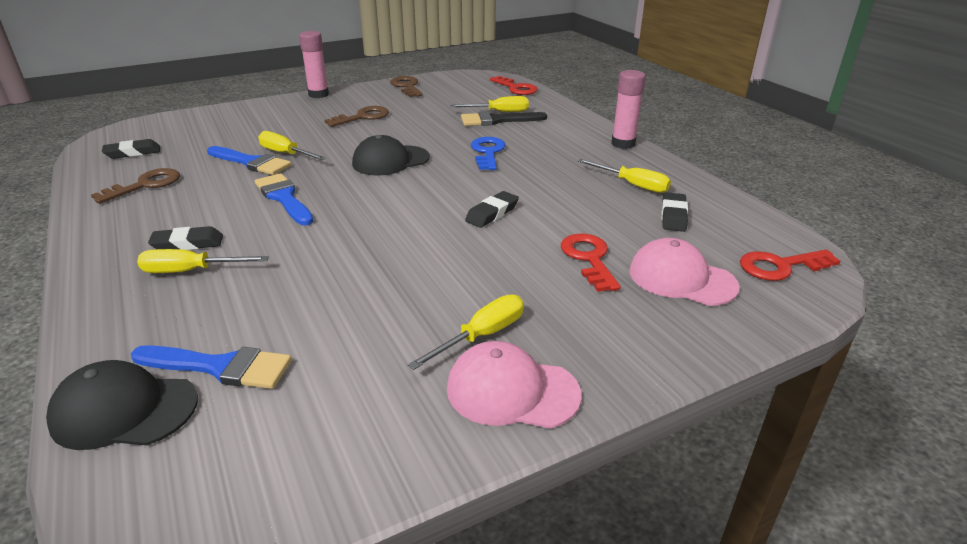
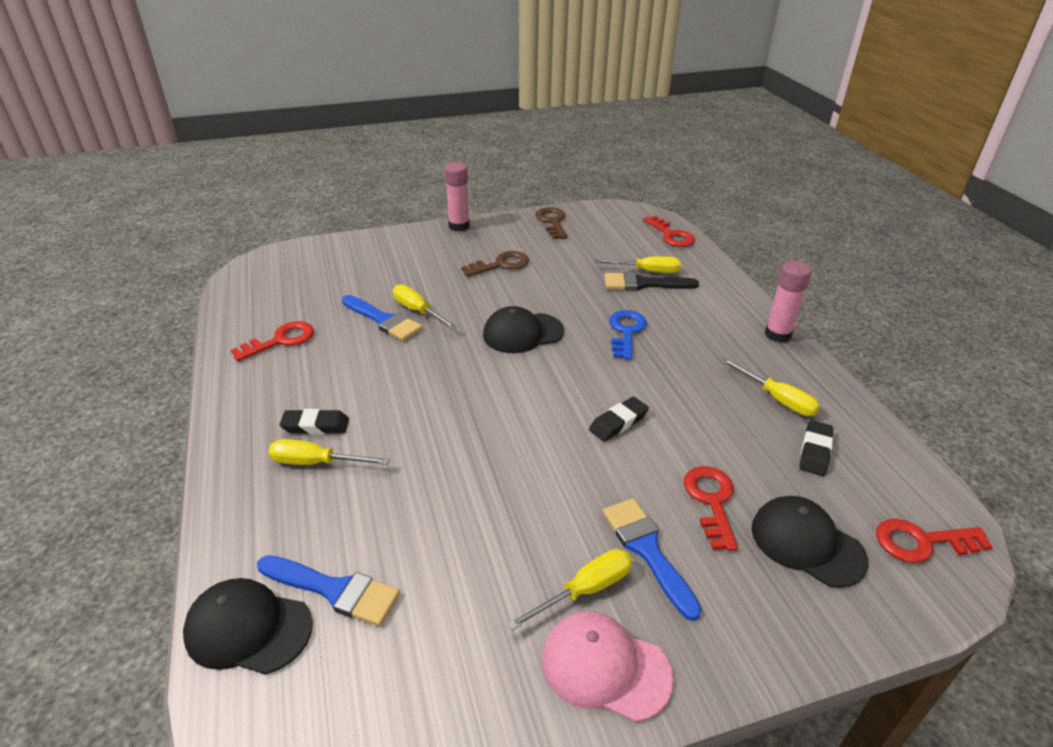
camera: 10 degrees right, 5 degrees up
brown key [91,168,180,204] -> red key [231,321,314,362]
black eraser [102,139,160,159] -> none
blue brush [255,173,313,225] -> blue brush moved to [603,498,702,621]
pink cap [629,238,740,306] -> black cap [751,496,868,588]

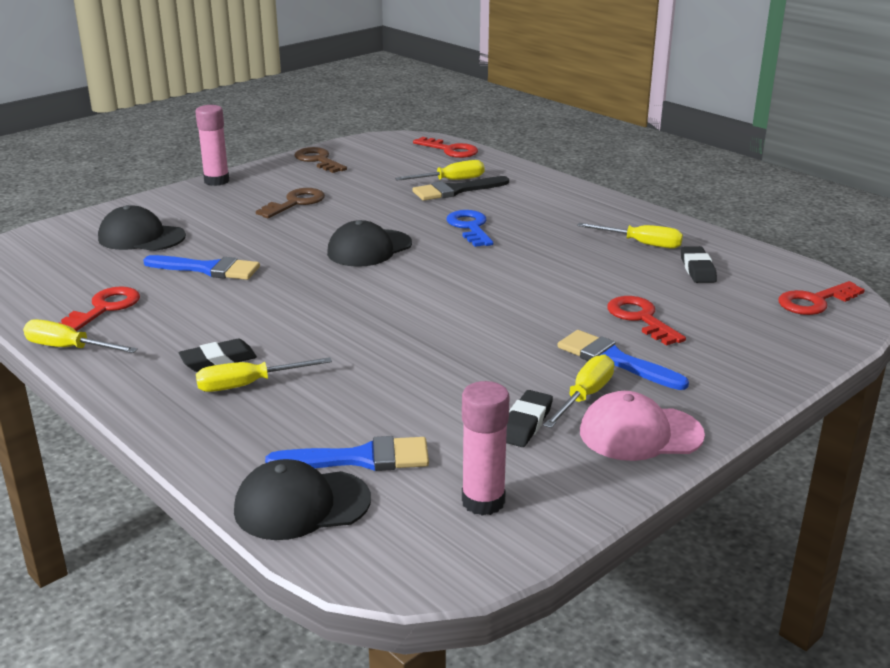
camera: 25 degrees left, 10 degrees down
yellow screwdriver [393,284,458,329] -> yellow screwdriver moved to [23,319,138,353]
black eraser [589,397,649,442] -> black eraser moved to [506,390,553,447]
black cap [751,496,868,588] -> black cap moved to [98,205,186,251]
pink glue stick [765,261,812,343] -> pink glue stick moved to [462,381,510,516]

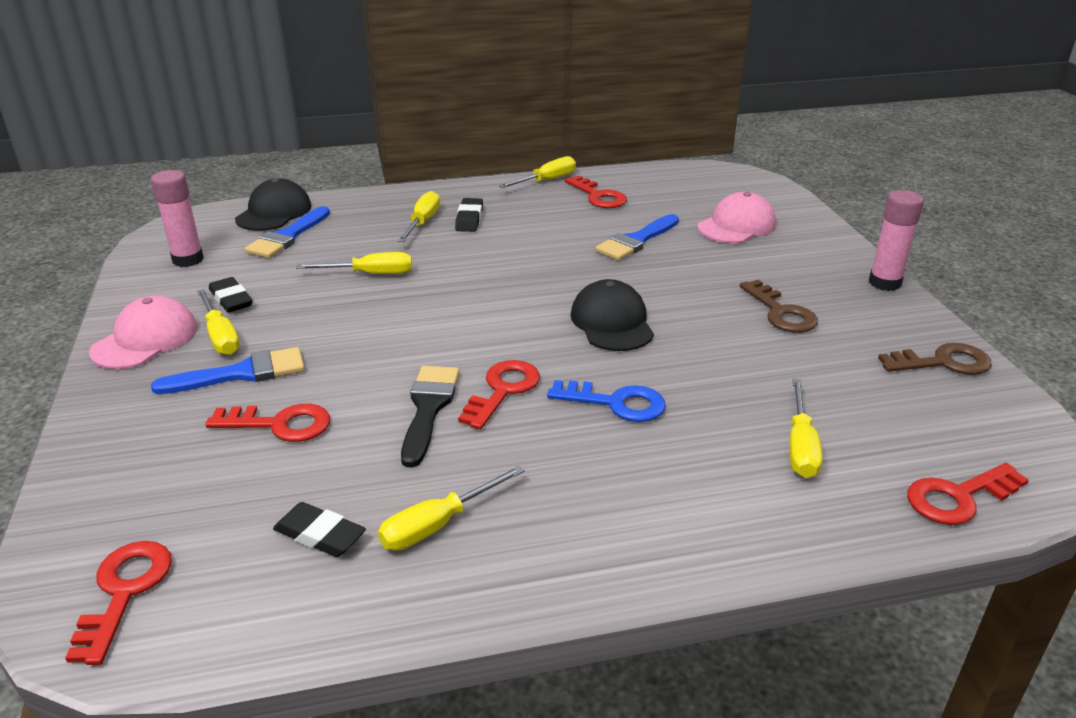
camera: 120 degrees right, 5 degrees up
black cap [98,205,186,251] -> pink cap [698,192,776,243]
black brush [413,176,509,201] -> black brush moved to [401,366,460,468]
none -> yellow screwdriver [296,252,412,274]
none -> red key [458,360,540,430]

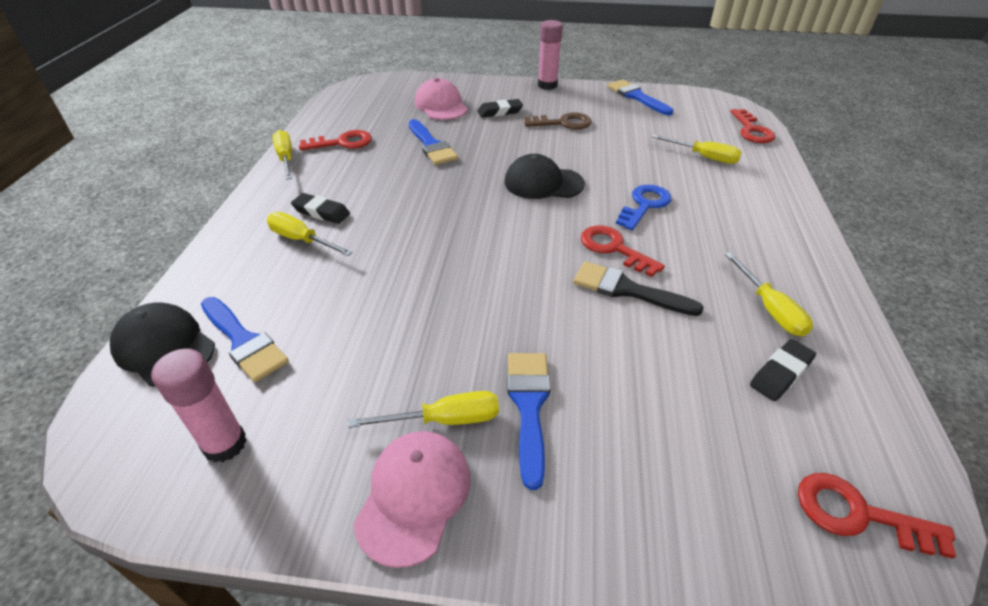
camera: 70 degrees left, 10 degrees up
pink cap [89,296,197,369] -> pink cap turned 60 degrees clockwise [353,431,471,568]
red key [206,404,330,442] -> none
black eraser [209,277,253,313] -> black eraser moved to [477,99,523,118]
yellow screwdriver [296,252,412,274] -> none
brown key [878,343,992,375] -> blue brush [607,79,673,116]

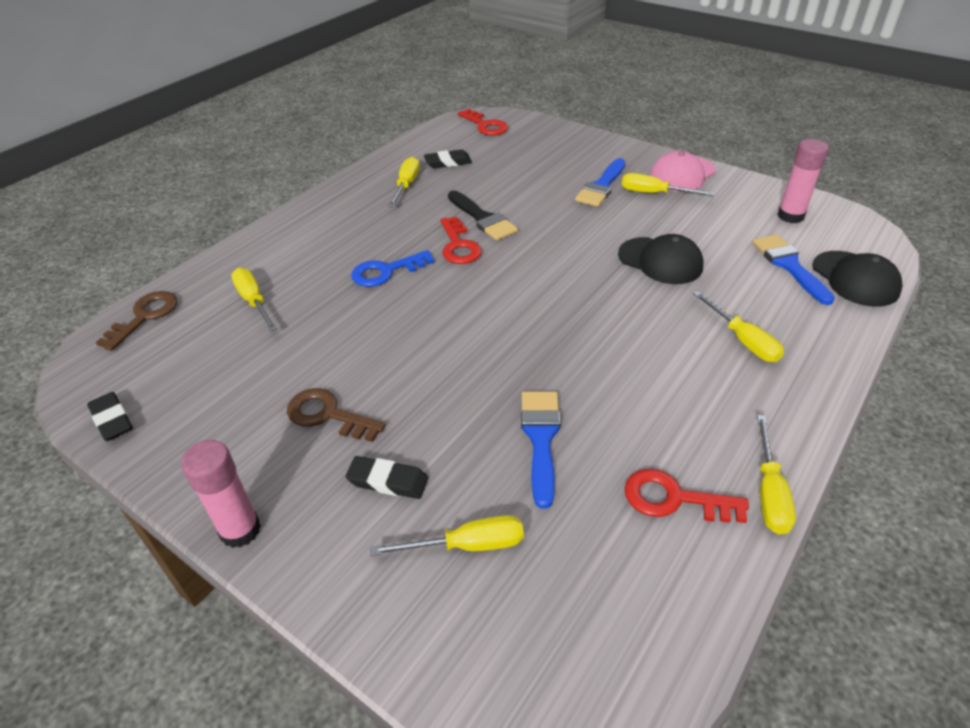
camera: 150 degrees left, 0 degrees up
black eraser [291,193,350,224] -> black eraser moved to [87,392,133,441]
pink cap [415,78,468,120] -> yellow screwdriver [370,515,524,556]
black cap [505,154,585,199] -> black cap moved to [618,234,704,284]
blue brush [607,79,673,116] -> none
red key [731,109,776,143] -> brown key [96,291,178,351]

